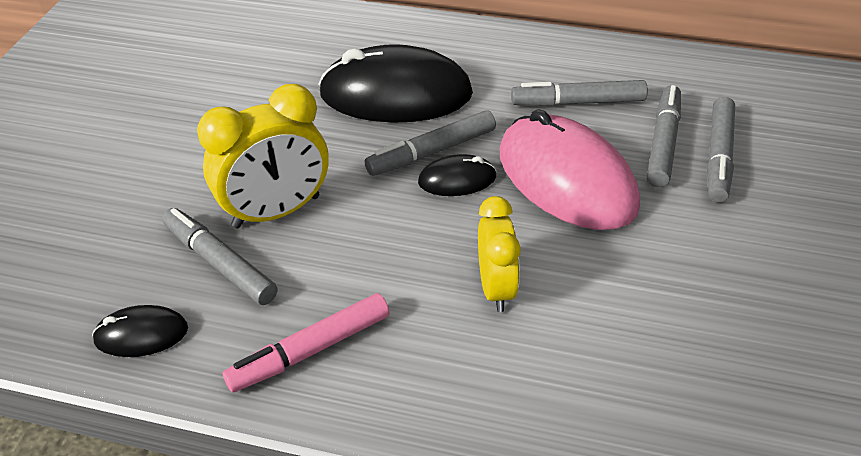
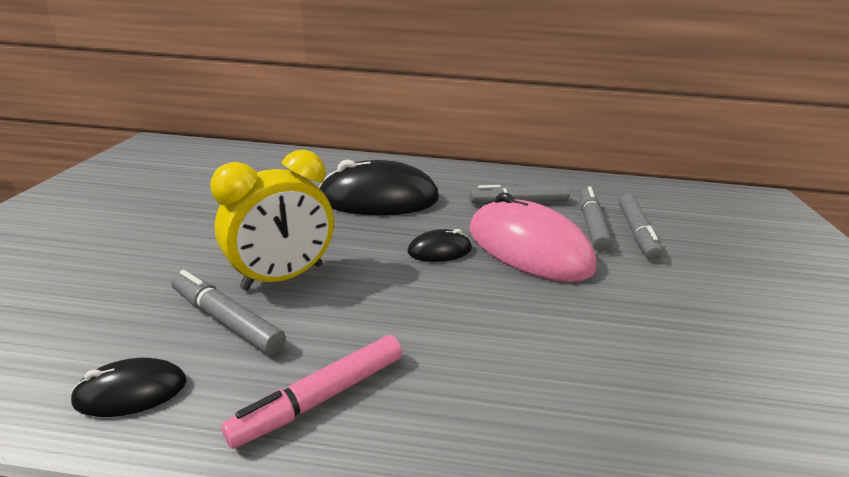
camera: 10 degrees left, 15 degrees down
grey marker [365,110,496,176] -> none
yellow clock [478,196,521,312] -> none

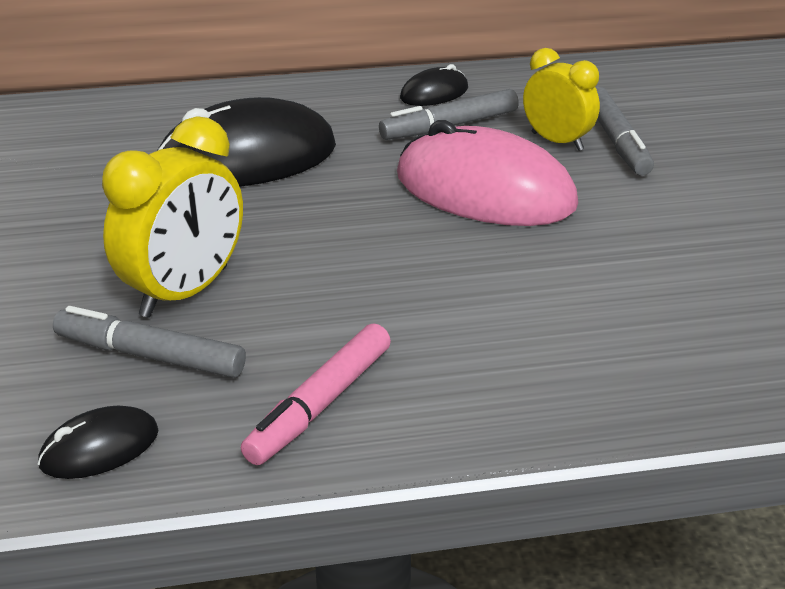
camera: 15 degrees left, 5 degrees up
black mouse [408,229,472,262] -> black mouse moved to [400,64,468,106]
grey marker [580,186,613,252] -> yellow clock [523,48,600,151]

